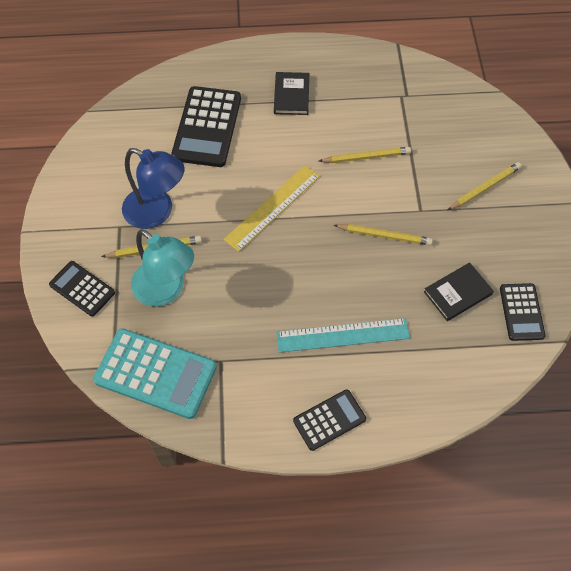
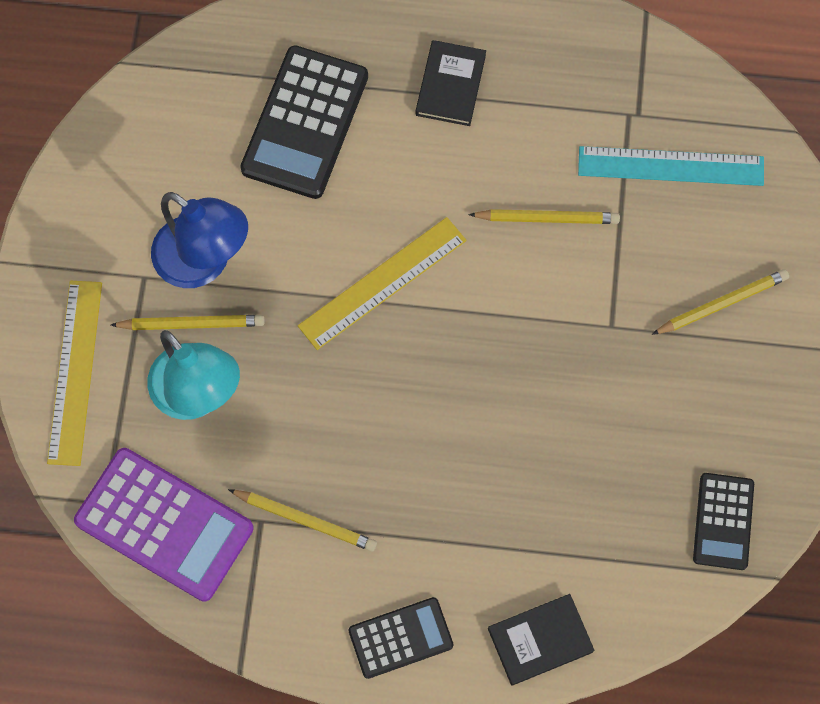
camera: 10 degrees right, 10 degrees up
black calculator [49,261,115,316] -> yellow ruler [47,281,102,466]
turquoise calculator [93,329,217,419] -> purple calculator [74,448,254,602]
turquoise ruler [276,318,410,353] -> turquoise ruler moved to [578,146,764,186]
yellow pencil [334,224,433,245] -> yellow pencil moved to [228,489,377,551]
black book [424,262,494,321] -> black book moved to [488,594,594,685]

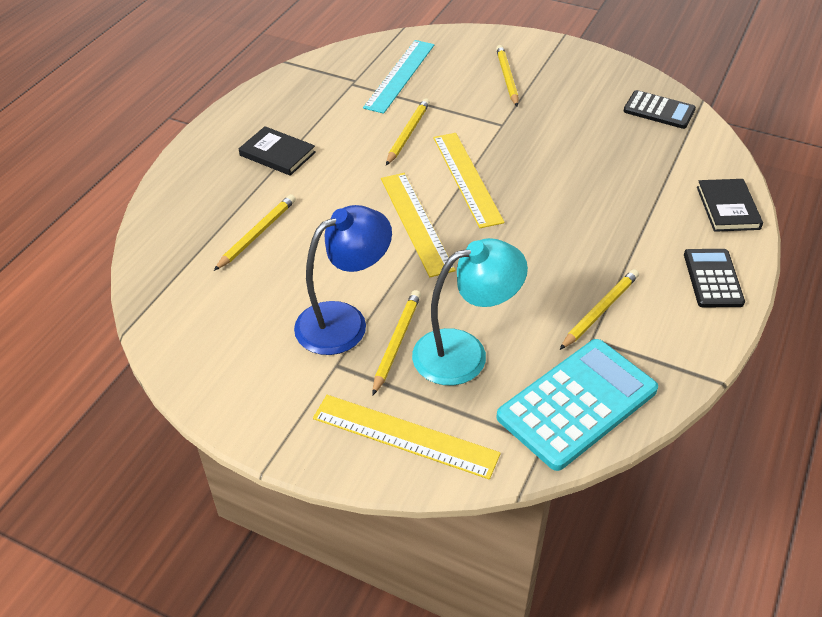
camera: 70 degrees left, 25 degrees down
purple calculator [74,448,254,602] -> turquoise calculator [496,339,658,471]
black calculator [240,45,368,199] -> yellow pencil [214,194,296,271]
none -> yellow ruler [433,133,504,228]

